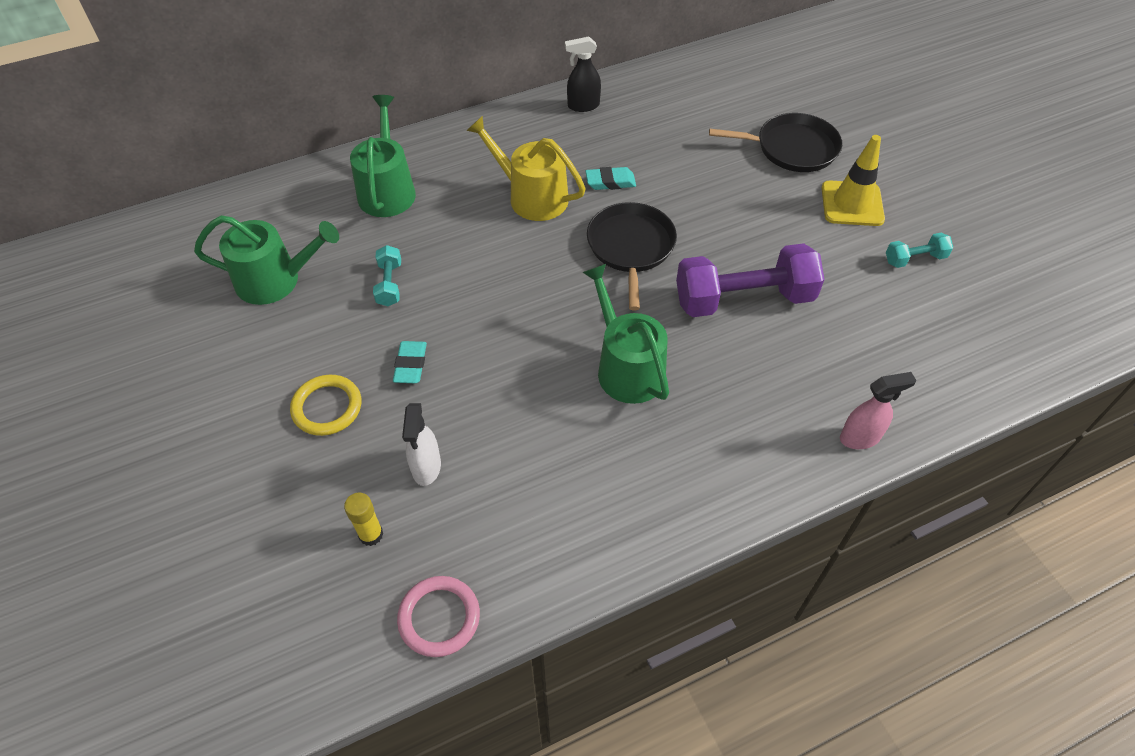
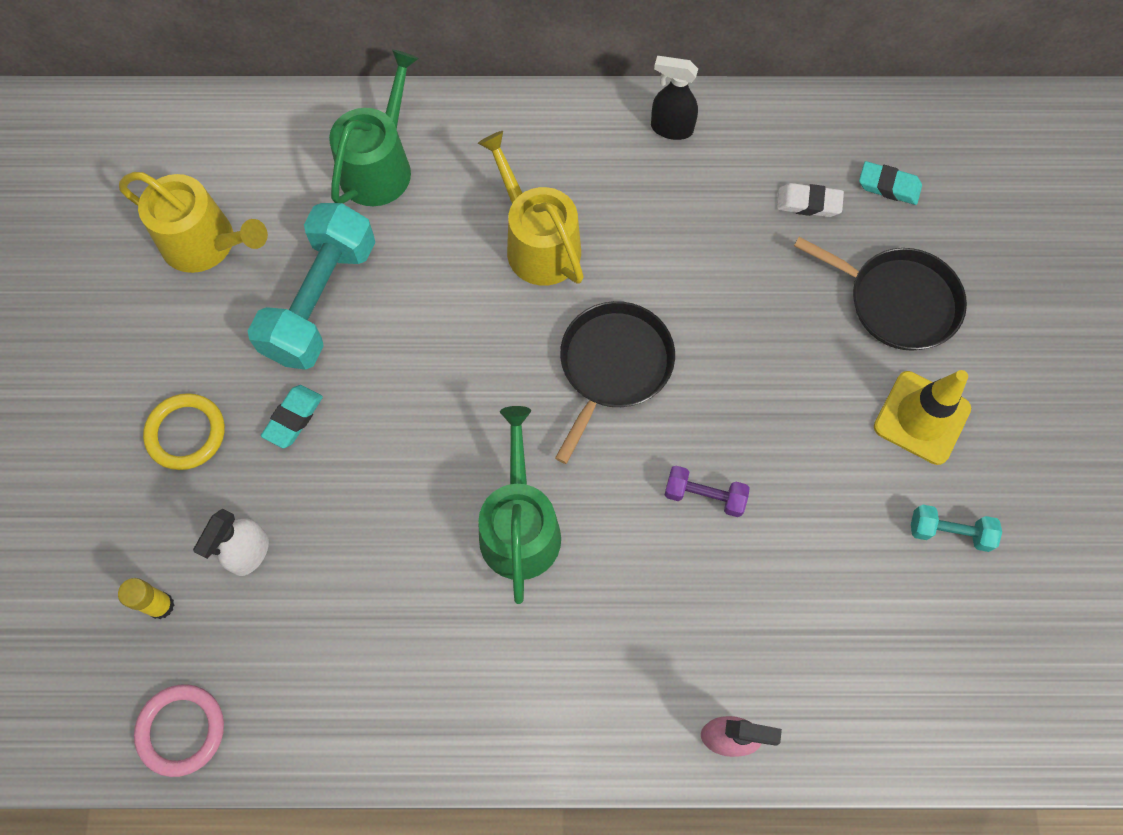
camera: 25 degrees right, 15 degrees up
green watering can [194,215,339,305] -> yellow watering can [119,172,268,273]
turquoise dumbbell [373,245,401,306] -> turquoise dumbbell [248,203,375,370], size x2.15
turquoise eraser [585,167,636,190] -> turquoise eraser moved to [859,161,922,205]
purple dumbbell [676,243,825,317] -> purple dumbbell [665,466,750,517], size x0.47
none -> white eraser [777,183,844,217]

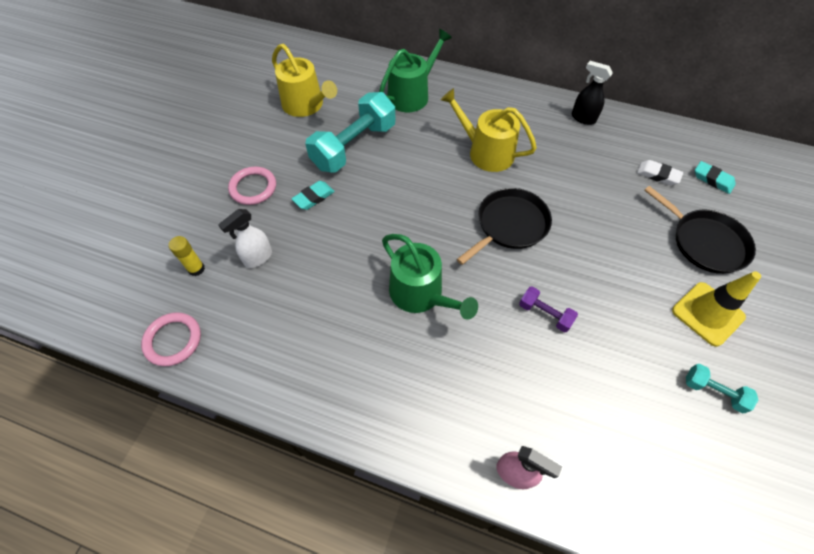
camera: 20 degrees right, 10 degrees down
yellow ring [143,393,225,470] -> pink ring [228,167,276,205]
yellow watering can [478,131,584,286] -> yellow watering can turned 45 degrees counterclockwise [441,88,537,172]
green watering can [478,406,561,604] -> green watering can turned 120 degrees clockwise [382,234,478,320]

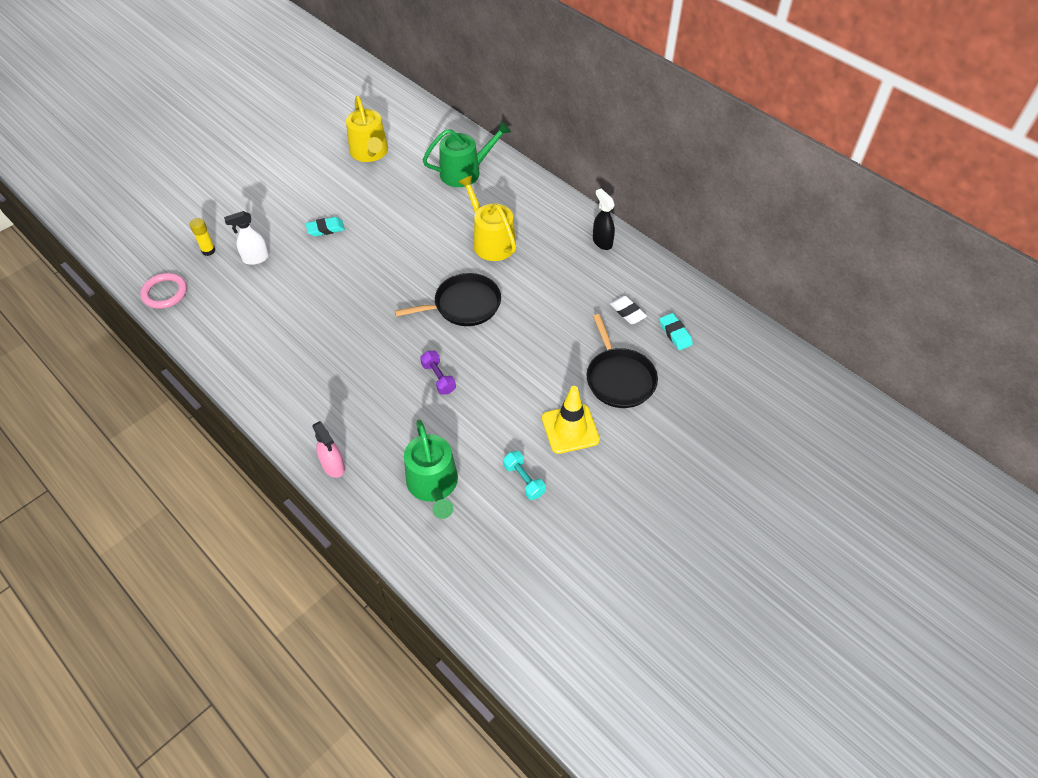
camera: 25 degrees right, 5 degrees down
pink ring [228,167,276,205] -> none
turquoise dumbbell [305,92,395,173] -> none
green watering can [382,234,478,320] -> green watering can moved to [404,420,458,519]

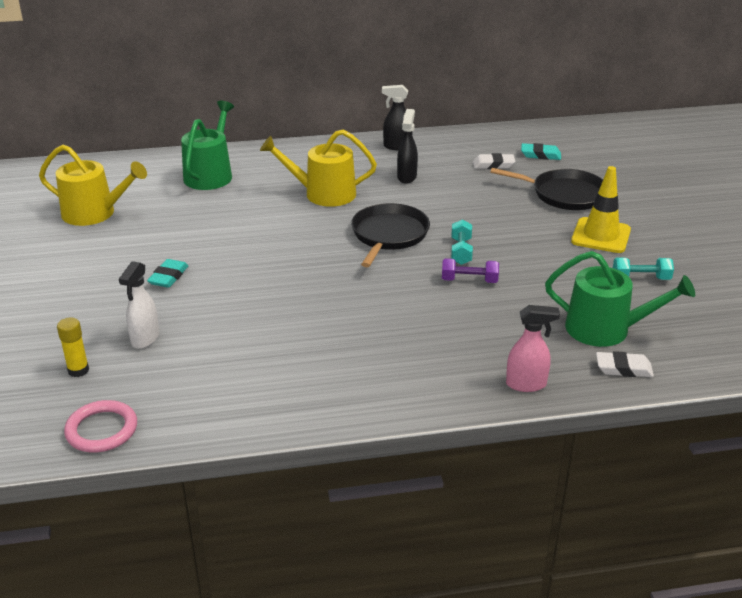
camera: 55 degrees left, 20 degrees down
none -> black spray bottle [397,109,418,184]
none -> turquoise dumbbell [451,219,473,265]
none -> white eraser [596,351,654,377]

